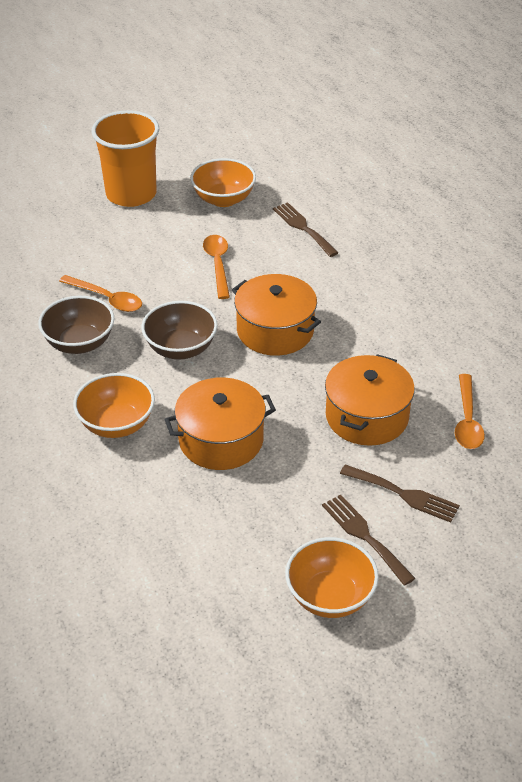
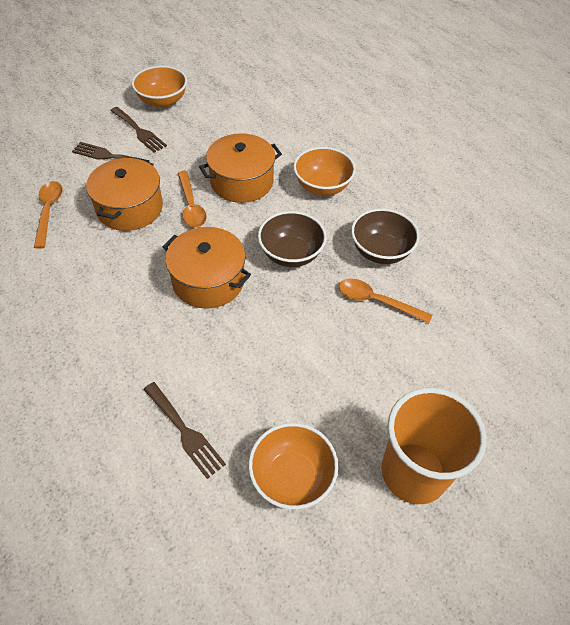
camera: 170 degrees right, 10 degrees up
orange spoon [203,235,230,299] -> orange spoon moved to [178,171,207,227]

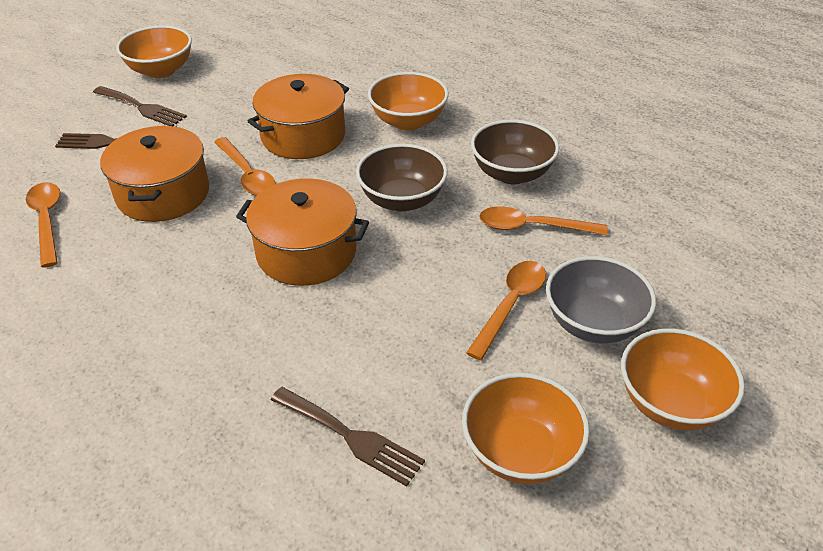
camera: 15 degrees left, 10 degrees down
orange cup [381,388,486,504] -> orange bowl [621,329,745,430]
none -> orange spoon [466,261,546,360]
none -> grey bowl [546,256,656,343]

